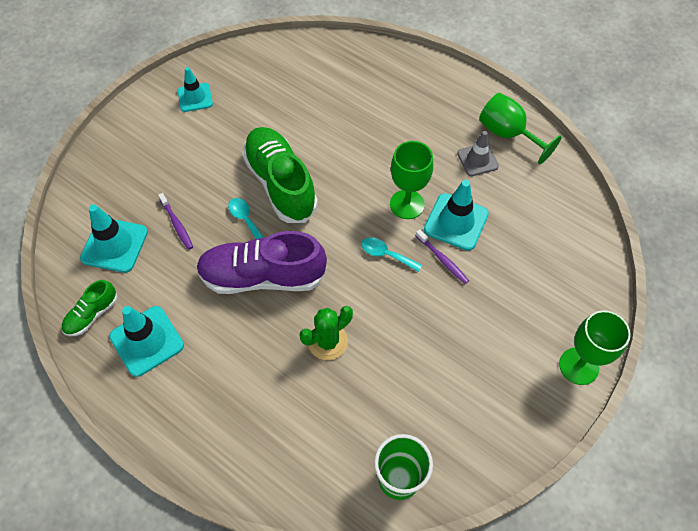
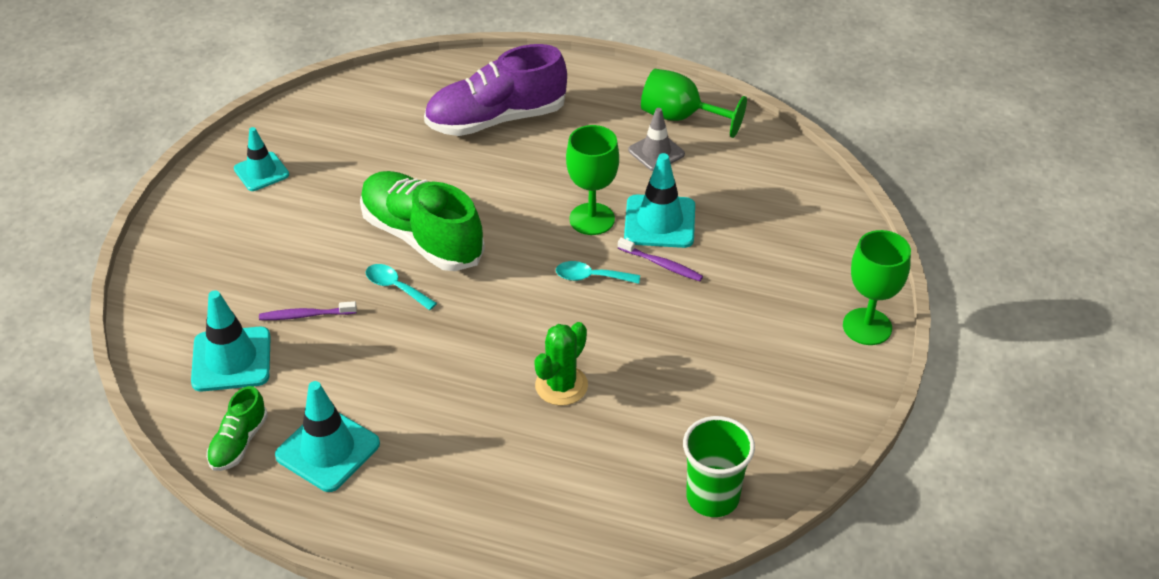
camera: 20 degrees left, 15 degrees down
purple toothbrush [158,193,193,250] -> purple toothbrush turned 135 degrees clockwise [259,301,357,320]
purple shoe [196,231,327,294] -> purple shoe moved to [424,44,567,136]

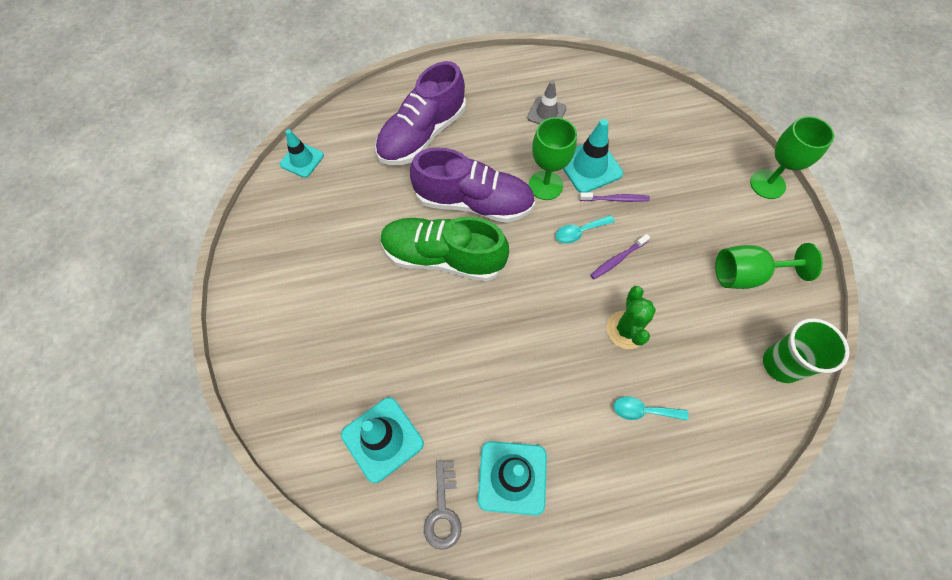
camera: 30 degrees left, 20 degrees up
green shoe [206,386,268,471] -> grey key [424,460,462,550]
turquoise traffic cone [234,127,289,191] -> turquoise traffic cone moved to [280,129,324,178]
purple toothbrush [259,301,357,320] -> purple toothbrush moved to [590,234,650,279]
turquoise spoon [366,264,437,310] -> turquoise spoon moved to [613,397,688,420]
green goblet [641,69,747,138] -> green goblet moved to [715,243,823,289]
none -> purple shoe [410,147,535,223]

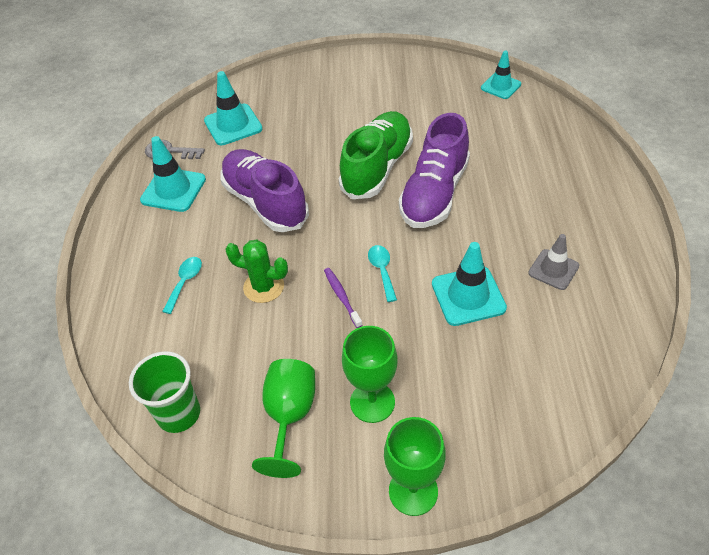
camera: 105 degrees right, 15 degrees down
purple shoe [375,61,466,165] -> purple shoe moved to [220,149,309,232]
green goblet [529,117,577,200] -> green goblet moved to [342,326,398,423]
purple toothbrush [580,192,650,202] -> none

